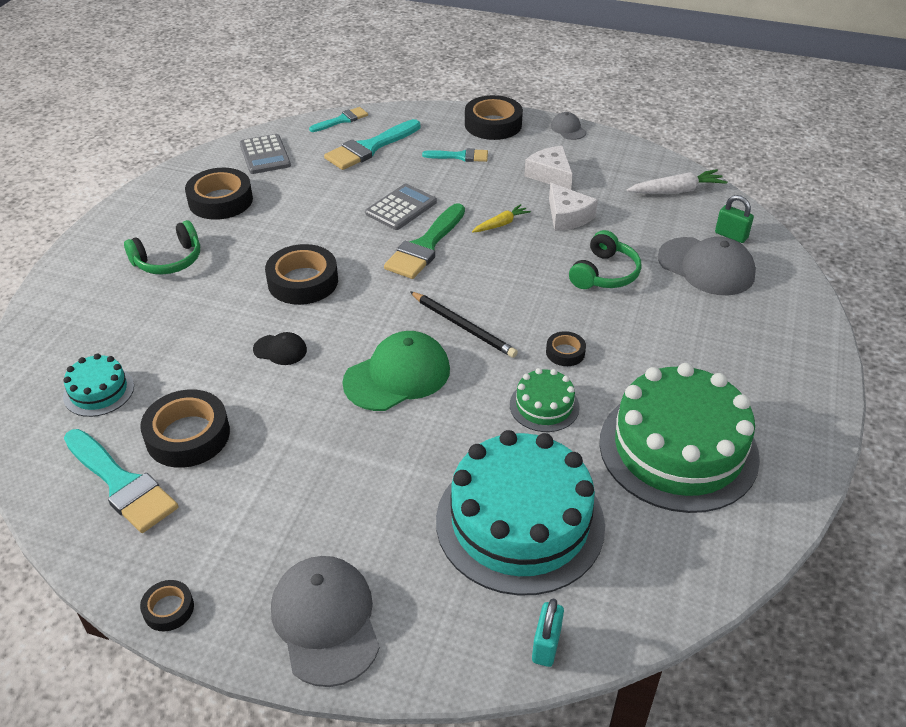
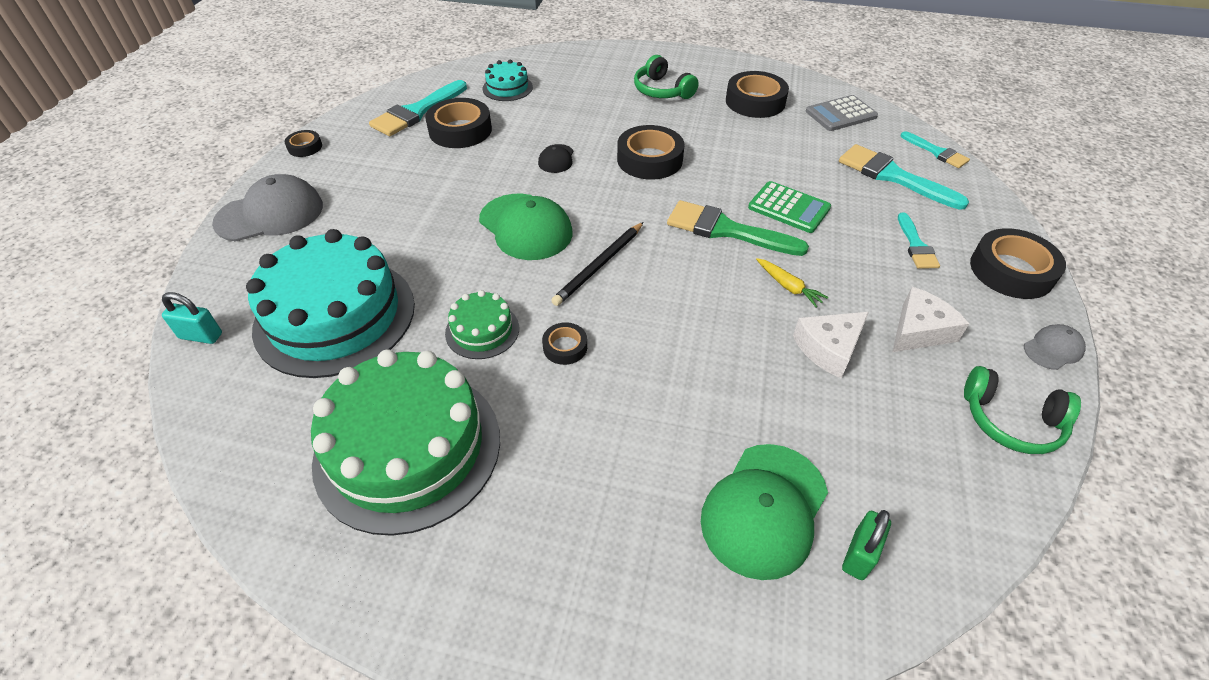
camera: 85 degrees right, 5 degrees up
grey calculator [365,184,437,230] -> green calculator [748,181,831,233]
green headphones [569,230,642,289] -> green headphones moved to [964,366,1081,454]
white carrot [627,169,727,194] -> none
grey cap [658,237,756,295] -> green cap [701,444,828,580]

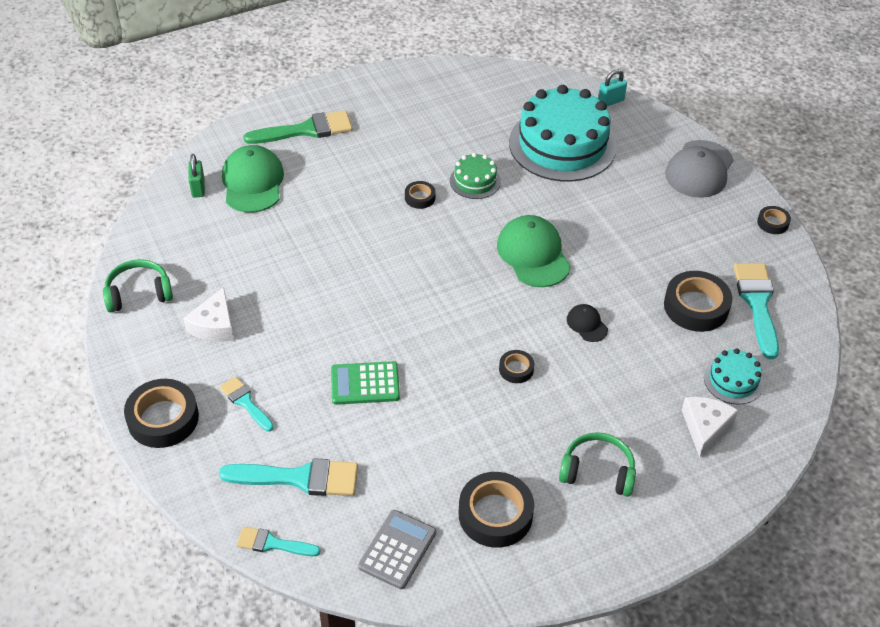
camera: 140 degrees right, 0 degrees up
green cake [311,349,500,536] -> none
green cap [479,194,573,260] -> green cap turned 60 degrees clockwise [497,215,571,287]
black pencil [551,222,644,306] -> none
black tape [617,125,685,180] -> black tape [499,350,534,383], size x0.51
green brush [667,200,809,256] -> green brush moved to [243,110,352,144]
yellow carrot [756,258,828,308] -> none
white cheese [793,312,869,378] -> white cheese moved to [682,397,738,458]
grey cap [1024,324,1086,370] -> none

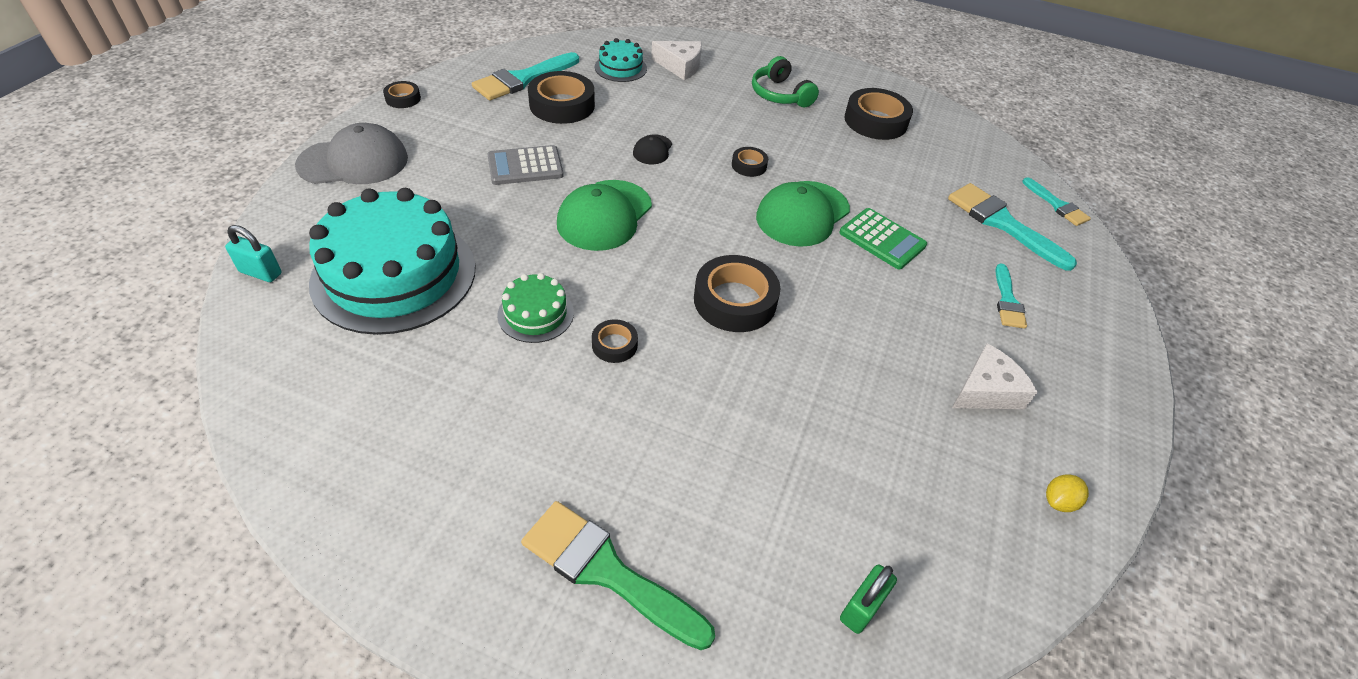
camera: 135 degrees left, 0 degrees up
green headphones [103,259,173,312] -> yellow lemon [1046,474,1089,512]
black tape [124,379,199,448] -> black tape moved to [694,255,780,332]
green cap [222,145,284,213] -> green cap moved to [756,181,850,247]
grey calculator [358,510,436,589] -> grey calculator moved to [487,145,564,185]
white cheese [682,397,738,458] -> white cheese turned 135 degrees counterclockwise [651,41,702,80]

